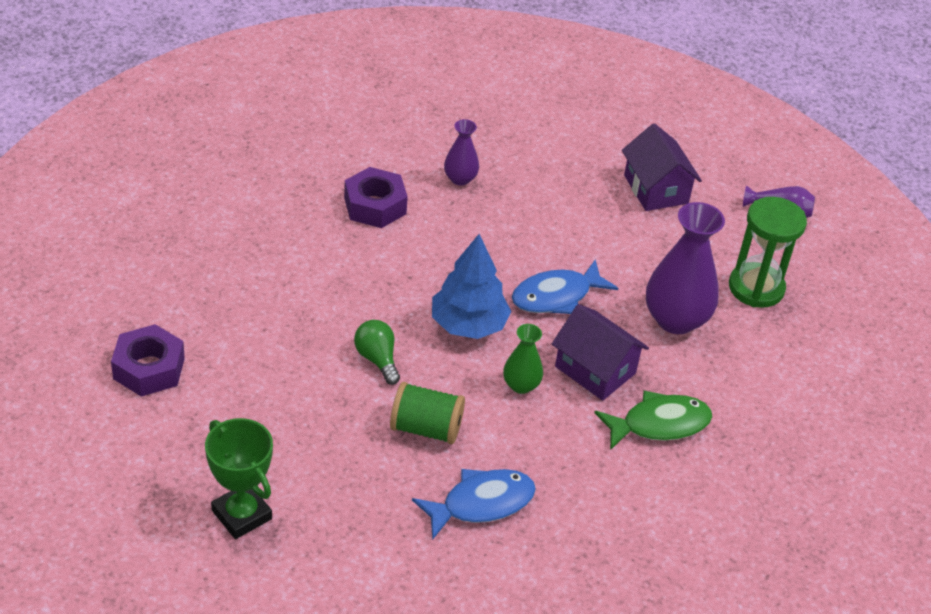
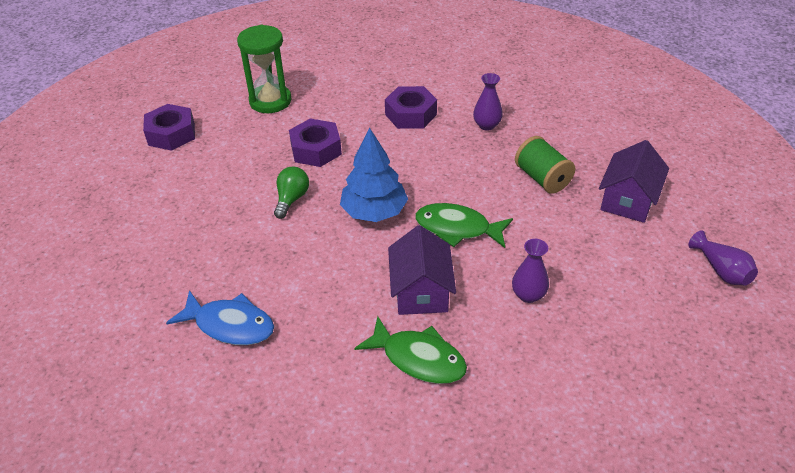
camera: 50 degrees right, 0 degrees up
green trophy [205,418,273,539] -> none
green spool [390,382,465,444] -> green spool moved to [515,136,575,194]
green vase [503,324,543,394] -> none
blue fish [512,259,618,314] -> green fish [415,203,513,248]
purple vase [646,202,725,334] -> purple vase [512,239,549,303], size x0.53
green hourglass [729,197,807,308] -> green hourglass moved to [237,25,291,113]
none -> purple nut [289,118,342,167]

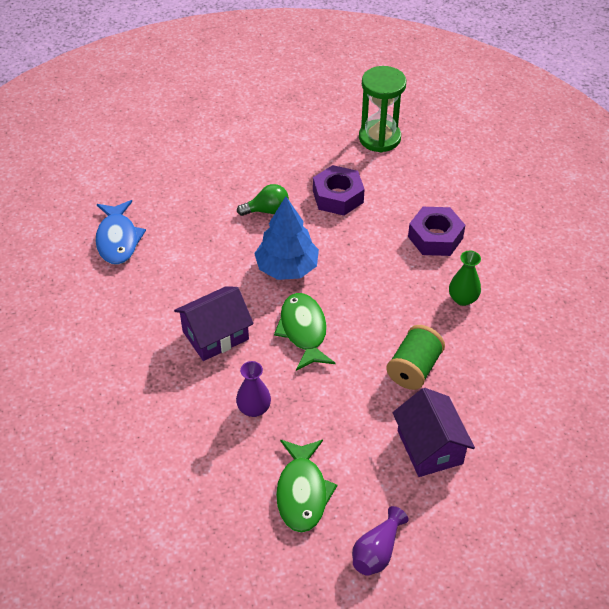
camera: 60 degrees right, 5 degrees up
purple nut [143,104,195,151] -> none
green fish [354,316,467,384] -> green fish moved to [276,440,338,533]
purple vase [473,73,503,131] -> green vase [449,251,481,306]
purple house [599,140,669,223] -> purple house turned 75 degrees clockwise [392,388,475,477]

